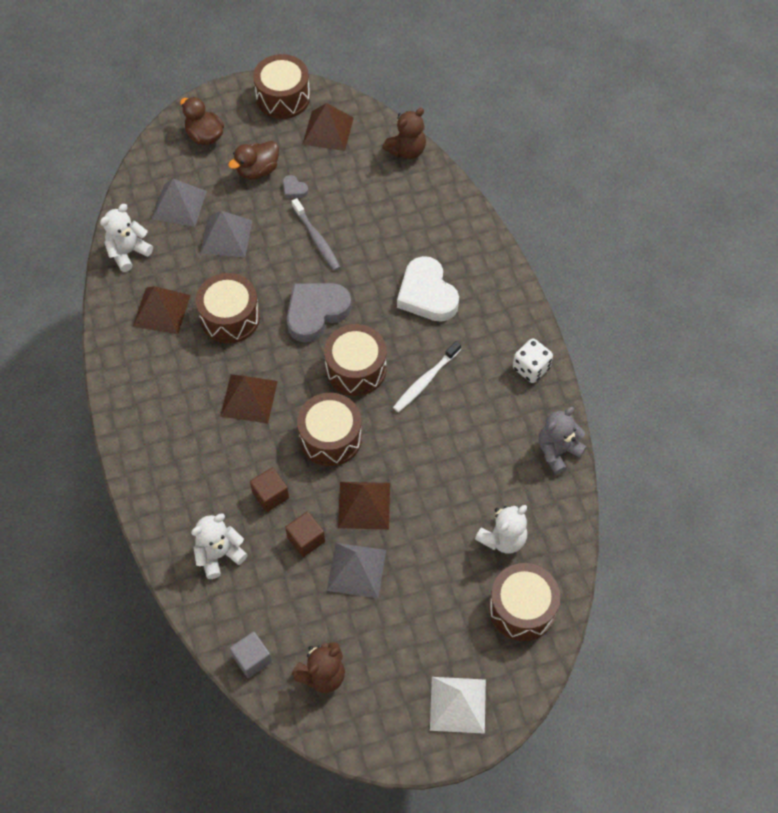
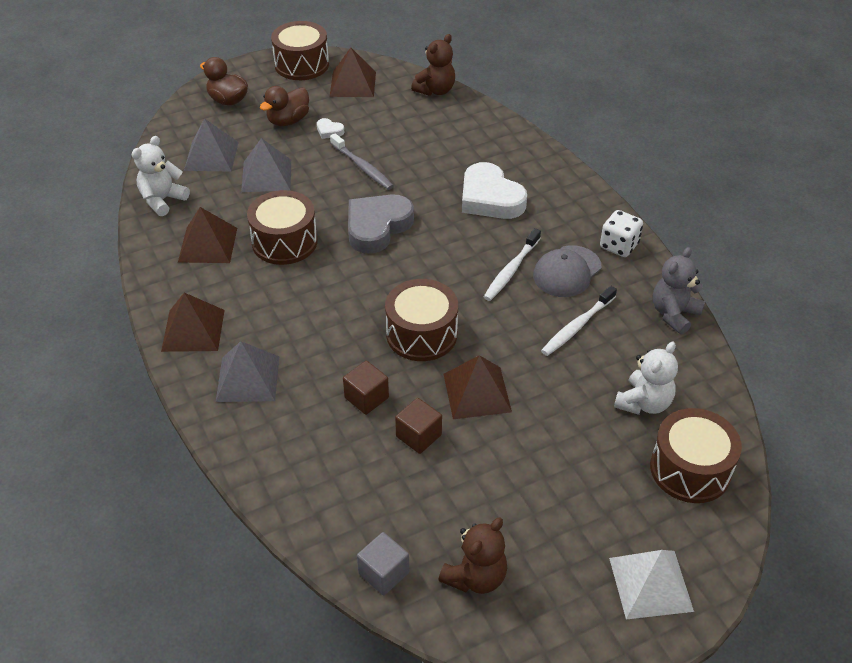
camera: 10 degrees left, 15 degrees down
white teddy bear [191,514,248,579] -> none
brown pyramid [220,374,278,423] -> brown pyramid moved to [161,293,225,352]
grey heart [283,175,308,198] -> white heart [317,118,344,139]
brown drum [324,324,386,396] -> none
grey pyramid [327,543,386,598] -> grey pyramid moved to [216,341,279,402]
none -> grey cap [533,245,601,297]
none -> white toothbrush [541,286,617,356]

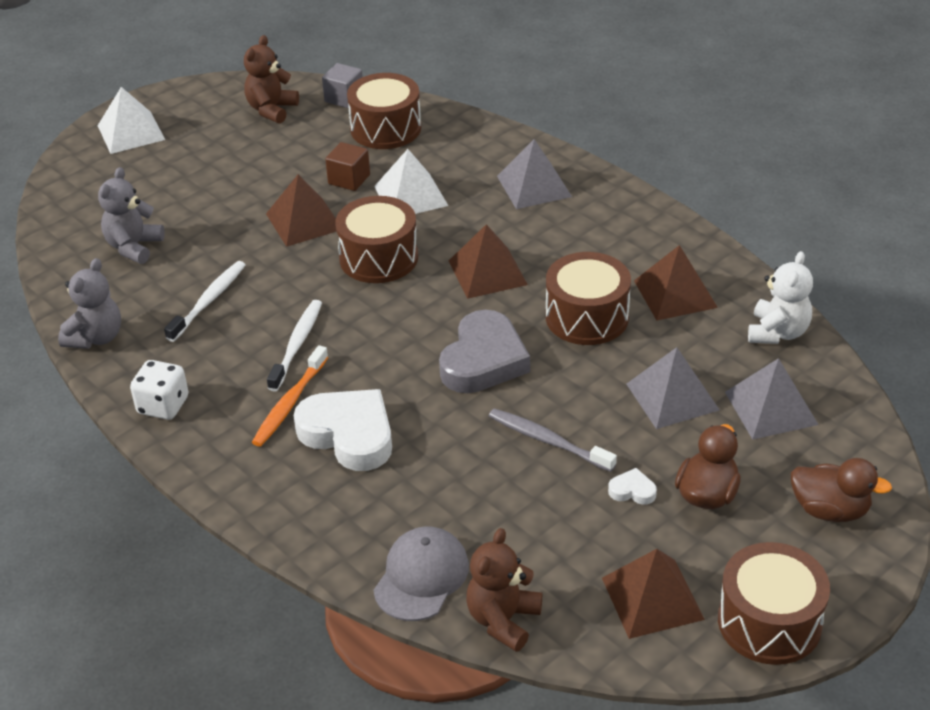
camera: 165 degrees right, 5 degrees down
brown pyramid [161,293,225,352] -> brown pyramid moved to [449,224,528,299]
brown cube [343,361,389,415] -> white pyramid [374,149,449,214]
grey cap [533,245,601,297] -> grey cap moved to [373,527,469,621]
white teddy bear [614,341,678,415] -> grey teddy bear [98,167,165,264]
brown drum [650,408,742,503] -> brown drum moved to [347,73,421,149]
none -> orange toothbrush [252,345,328,447]

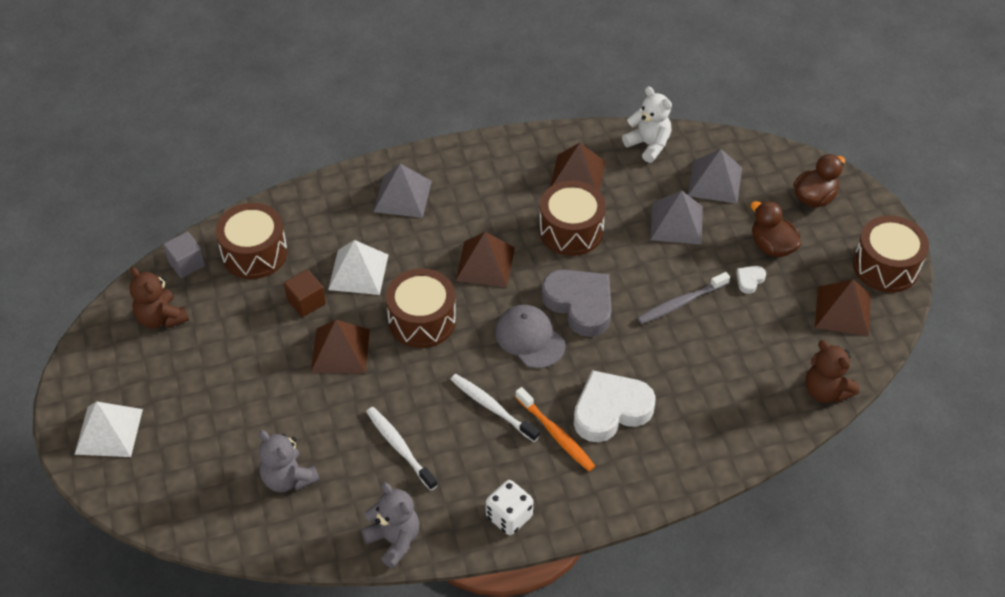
camera: 65 degrees left, 10 degrees up
grey cap [373,527,469,621] -> grey cap moved to [495,305,565,368]

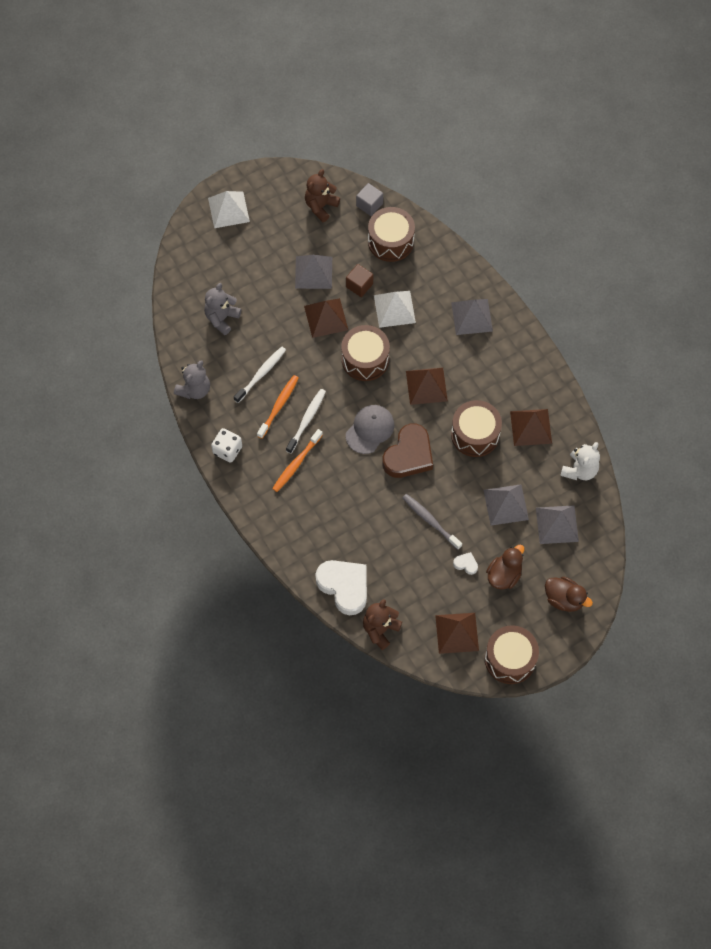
camera: 75 degrees right, 15 degrees up
grey heart [542,270,612,337] -> brown heart [382,423,433,478]
white heart [574,370,656,442] -> white heart moved to [315,560,367,615]
none -> orange toothbrush [257,375,299,439]
none -> grey pyramid [295,255,332,289]

